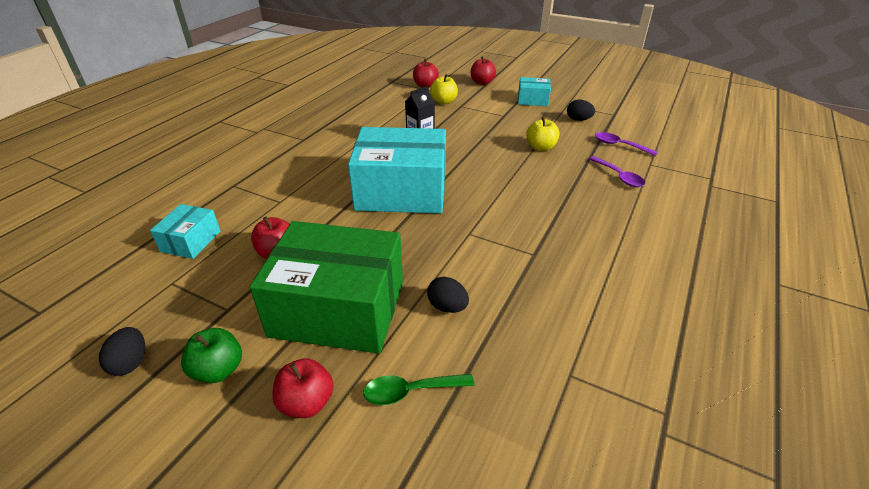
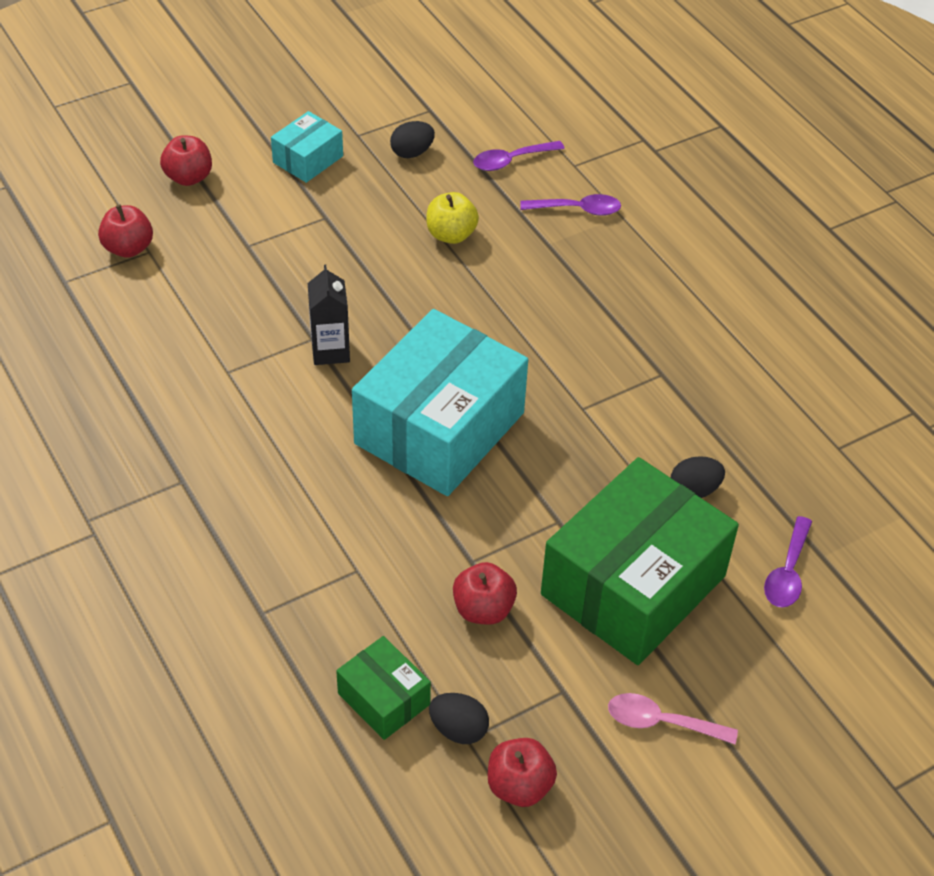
camera: 60 degrees left, 10 degrees up
black egg [99,327,146,376] -> black egg moved to [429,693,489,744]
turquoise box [150,204,220,259] -> green box [336,636,431,740]
green apple [181,328,242,383] -> pink spoon [608,693,738,744]
red apple [272,358,334,418] -> red apple moved to [488,738,557,807]
green spoon [363,374,474,405] -> purple spoon [764,516,812,608]
yellow apple [430,74,458,104] -> none

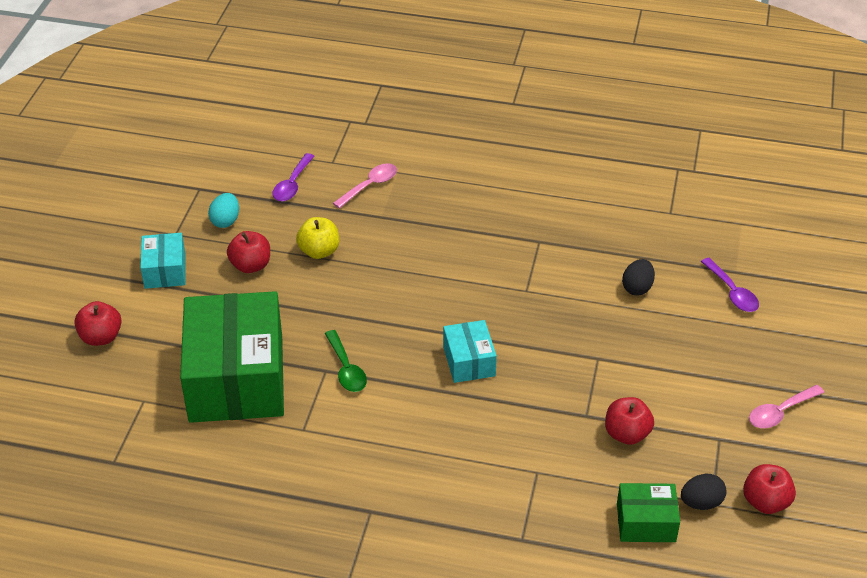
camera: 45 degrees left, 5 degrees down
red apple [98,204,153,258] -> red apple moved to [227,231,270,273]
black carton [308,265,350,365] -> green spoon [325,330,367,392]
turquoise box [352,309,528,496] -> turquoise box [443,320,497,383], size x0.47
black egg [390,121,435,158] -> turquoise egg [208,193,239,228]
purple spoon [520,194,621,216] -> pink spoon [333,163,397,209]
green box [541,457,739,665] -> green box moved to [180,291,284,423]

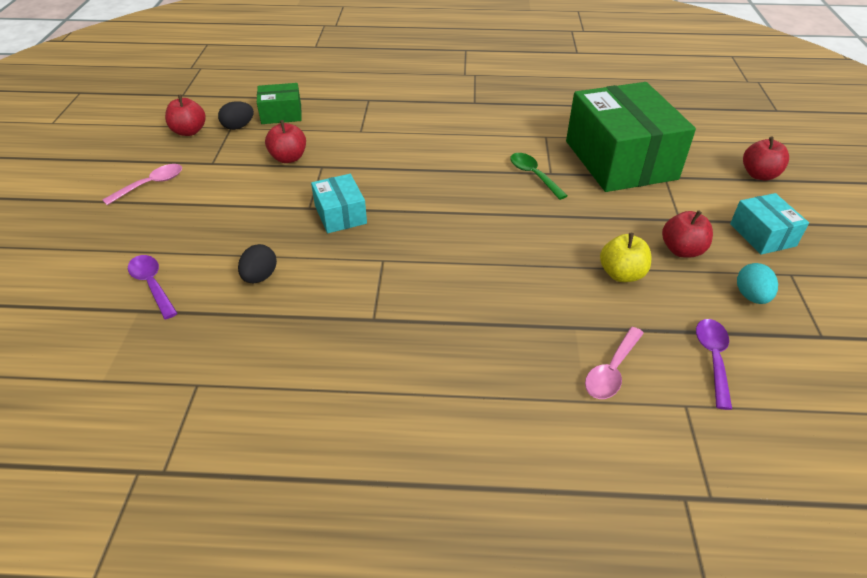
camera: 170 degrees right, 0 degrees up
turquoise box [443,320,497,383] -> turquoise box moved to [311,174,367,233]

